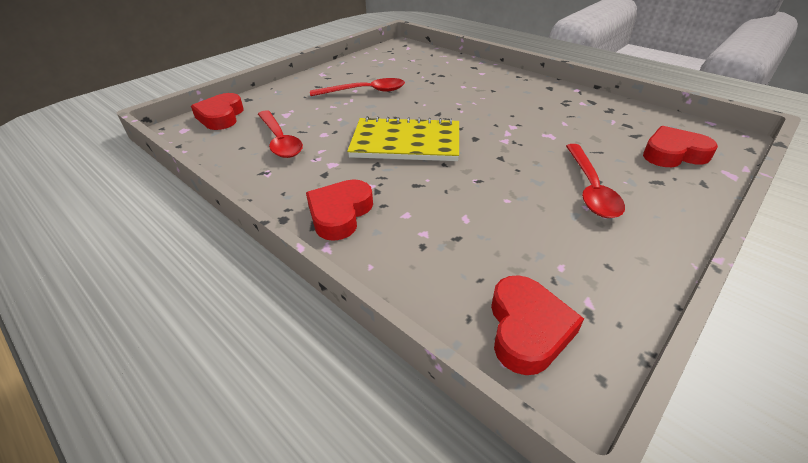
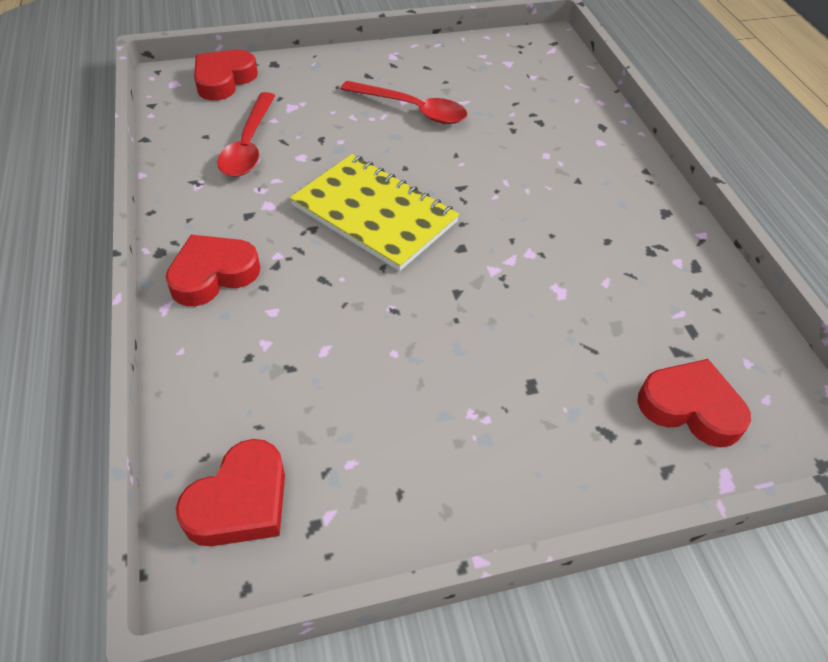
camera: 30 degrees right, 10 degrees up
red spoon [566,144,625,218] -> none

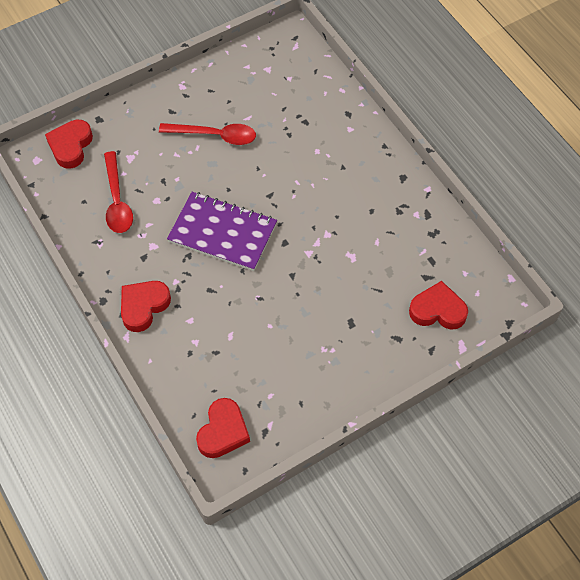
camera: 15 degrees left, 10 degrees up
yellow notebook [290,154,460,271] -> purple notebook [167,192,277,271]

